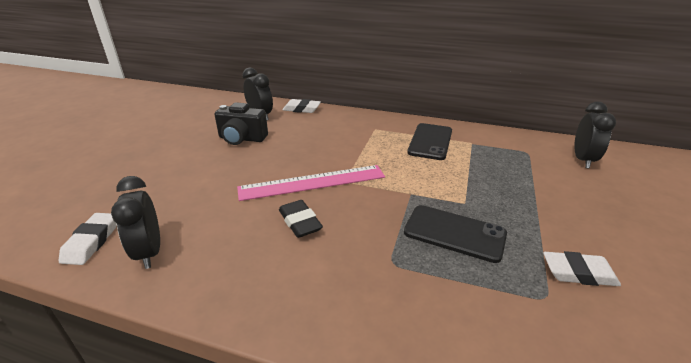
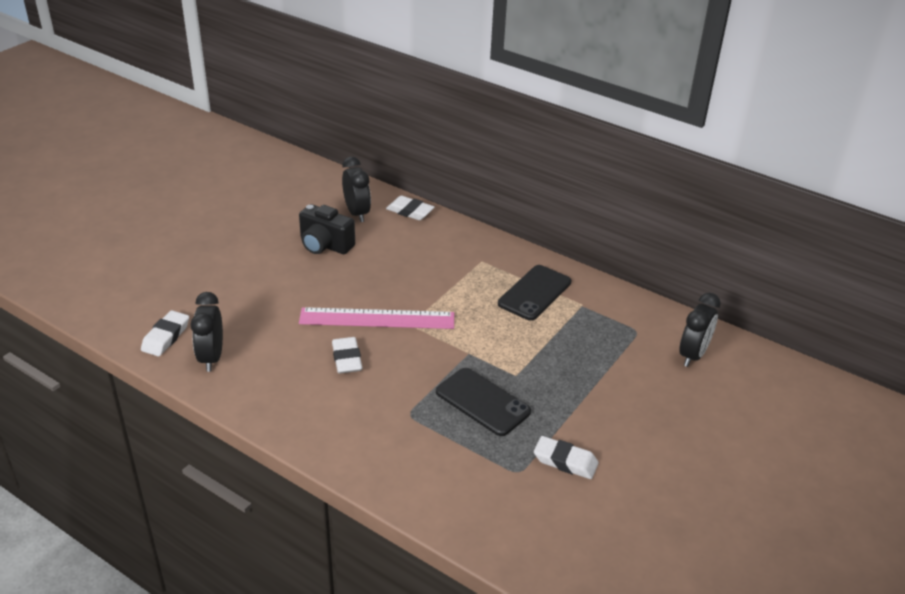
camera: 15 degrees right, 5 degrees up
black eraser [279,200,323,238] -> white eraser [332,337,362,373]

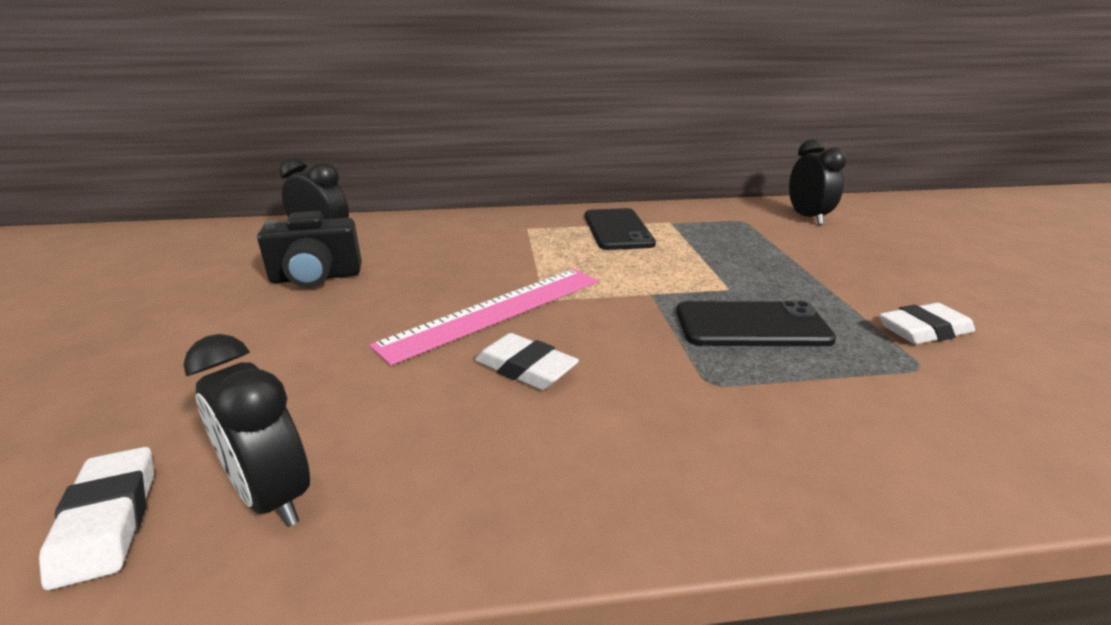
camera: 40 degrees left, 10 degrees down
white eraser [386,196,435,220] -> none

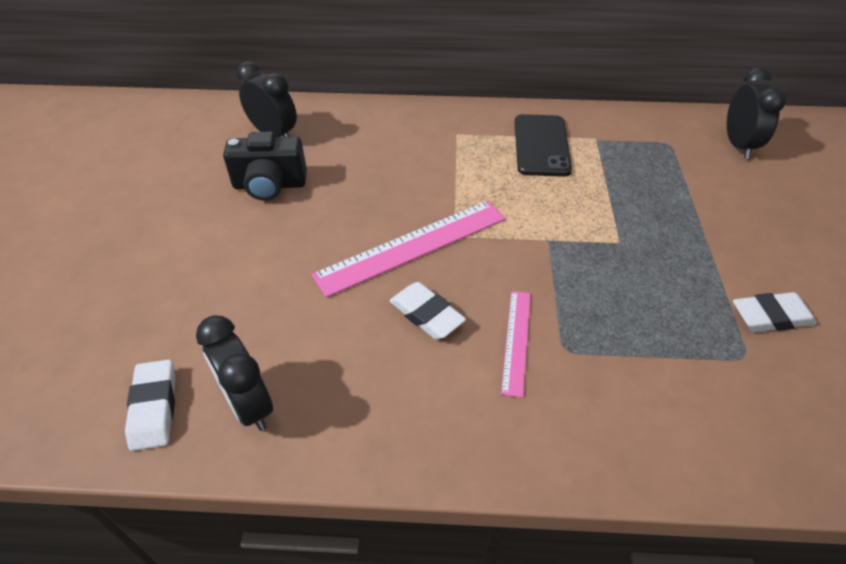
camera: 10 degrees right, 20 degrees up
black phone [676,301,836,346] -> none
none -> pink ruler [501,291,531,398]

